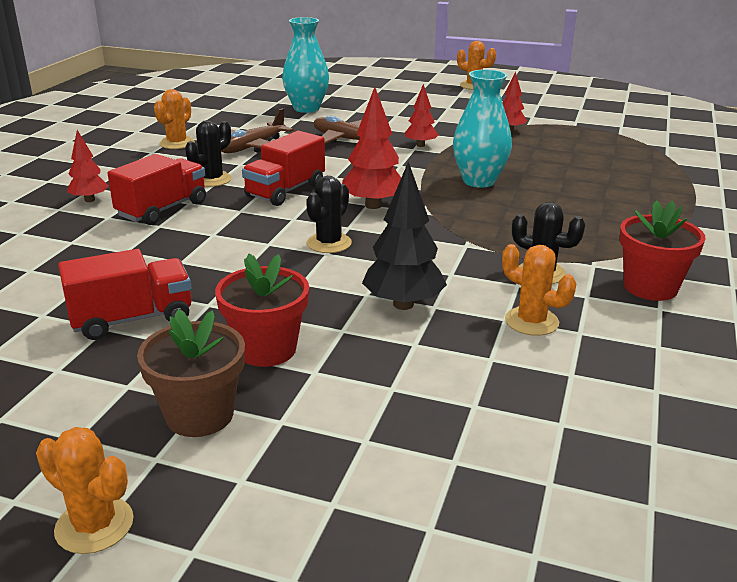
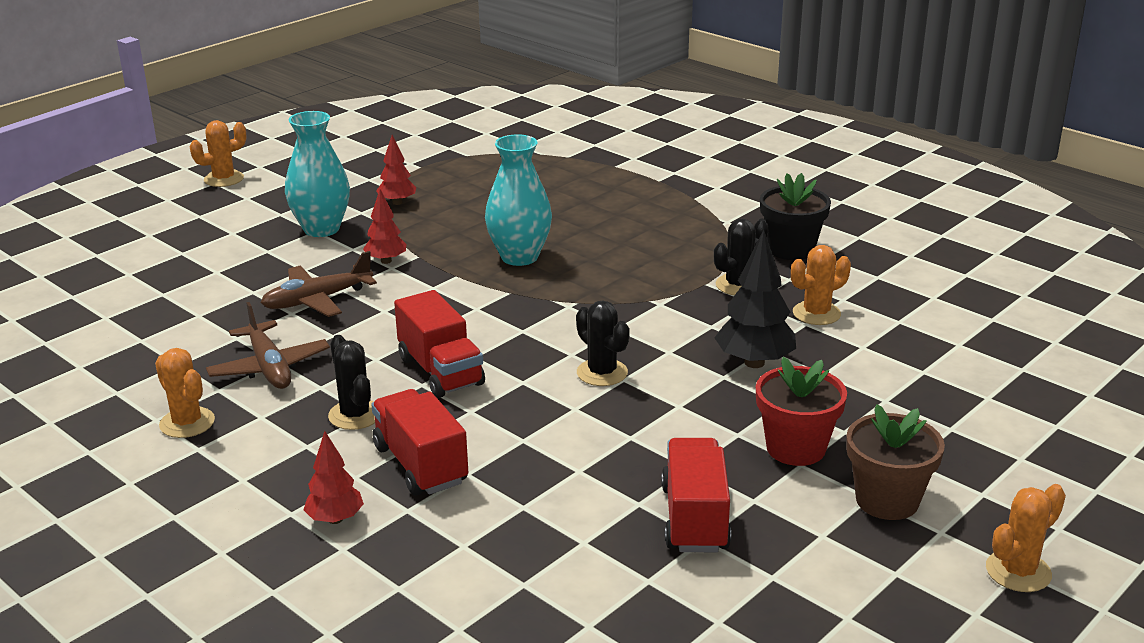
camera: 65 degrees left, 0 degrees up
turquoise vase [282,17,329,113] -> turquoise vase moved to [285,111,350,237]
red tree [342,87,401,209] -> none
red flower pot [619,200,706,301] -> black flower pot [760,173,831,260]

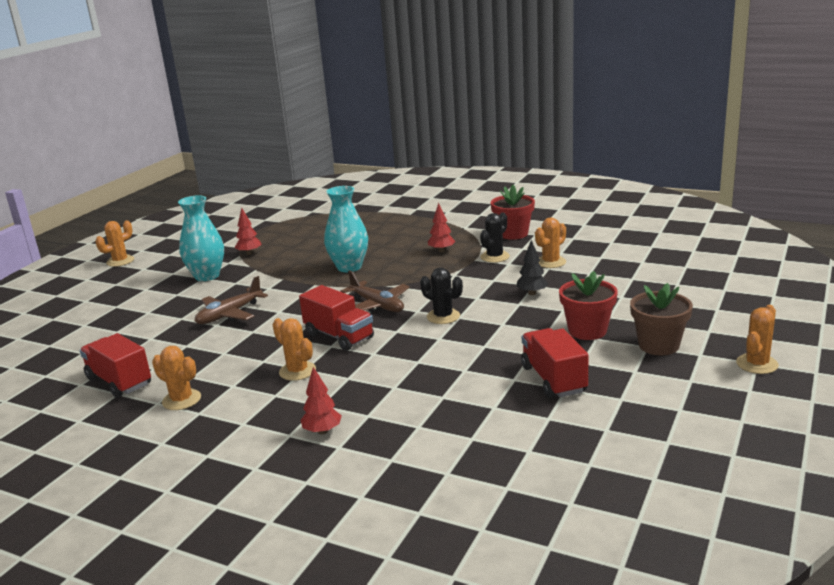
camera: 15 degrees left, 5 degrees down
brown plane [206,302,330,389] -> brown plane moved to [341,270,410,313]
black cactus [328,335,375,430] -> orange cactus [273,318,316,381]
red tree [363,189,406,264] -> red tree moved to [428,203,455,252]
red truck [371,389,469,495] -> red truck moved to [80,333,151,398]
black tree [714,229,796,368] -> black tree [517,240,548,295], size x0.61
black flower pot [760,173,831,260] -> red flower pot [490,185,535,240]

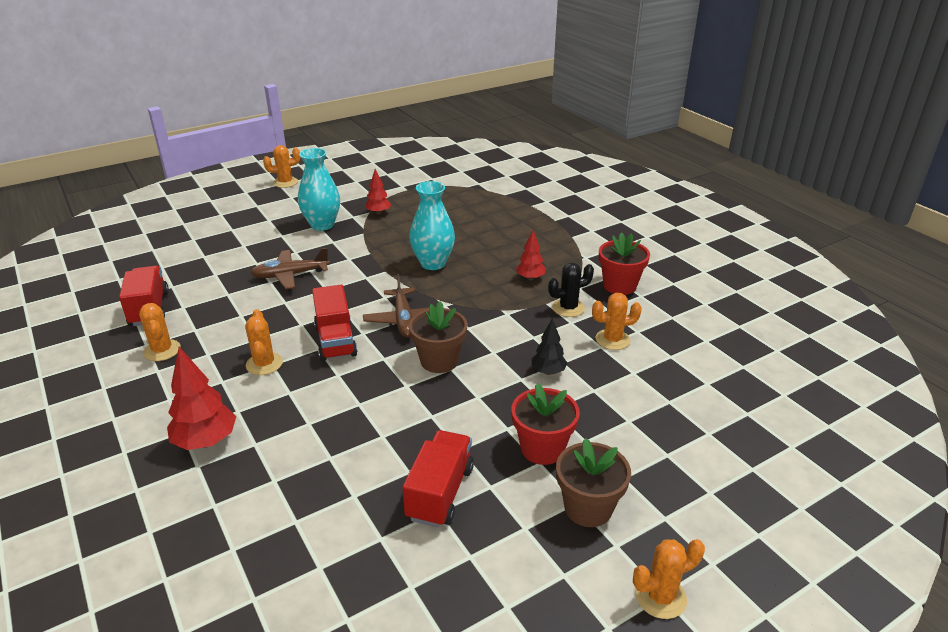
camera: 30 degrees right, 10 degrees up
red tree [300,367,342,435] -> red tree [167,347,236,450], size x1.63
black cactus [420,267,463,324] -> brown flower pot [409,301,468,373]

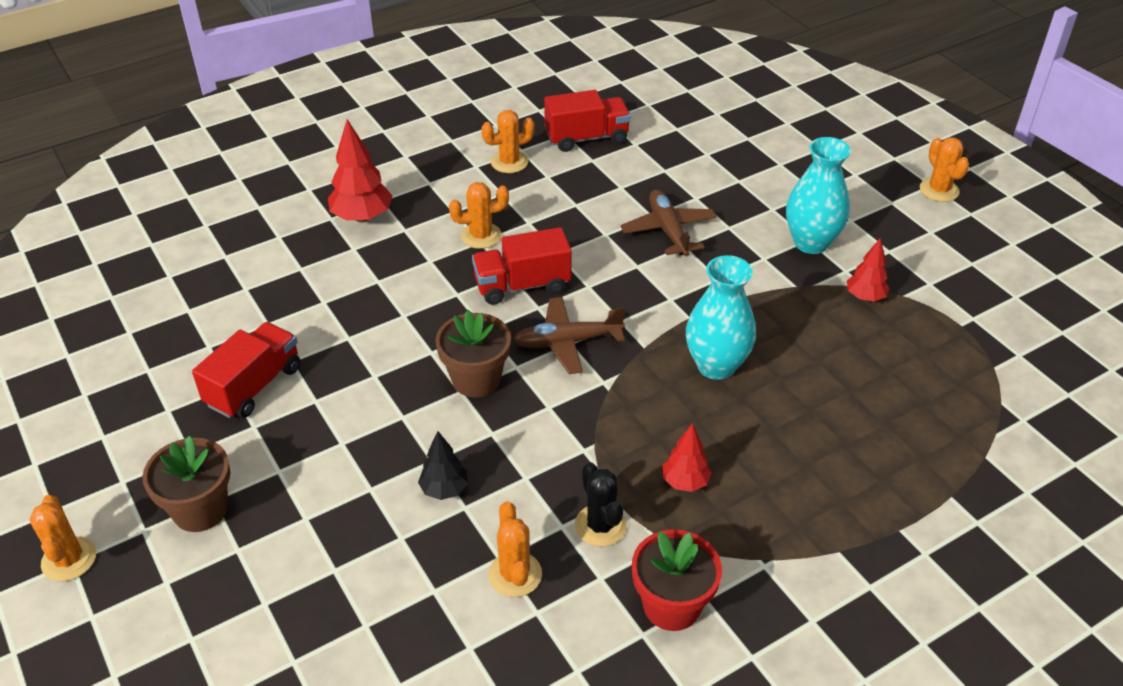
camera: 90 degrees right, 10 degrees up
red truck [402,430,474,527] -> red truck turned 75 degrees counterclockwise [192,322,300,418]
red flower pot [511,383,580,465] -> none

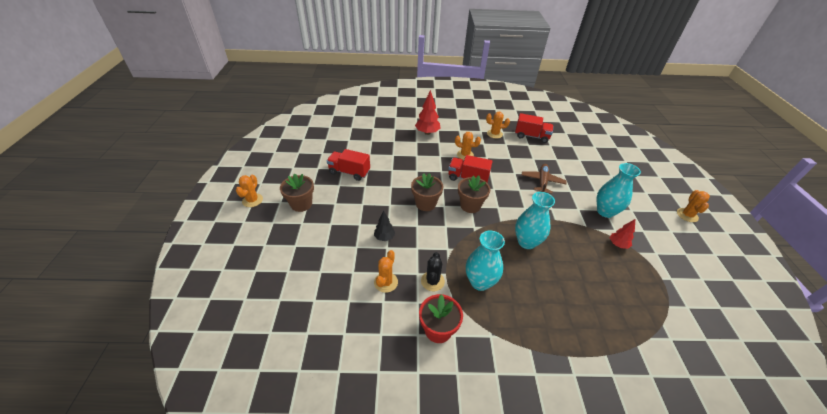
camera: 30 degrees right, 0 degrees up
red truck [192,322,300,418] -> red truck turned 135 degrees counterclockwise [327,149,370,181]
brown plane [513,297,626,374] -> brown flower pot [458,176,490,213]
red tree [662,423,712,492] -> turquoise vase [466,231,505,291]

